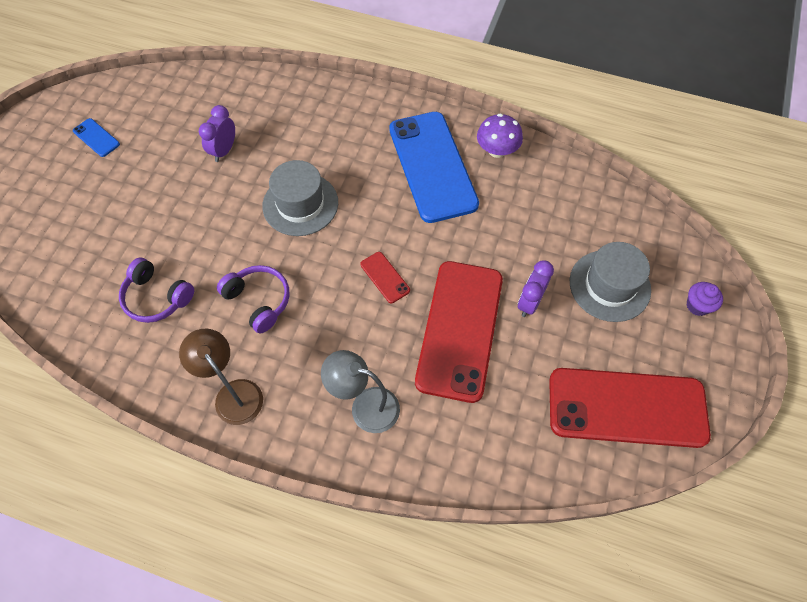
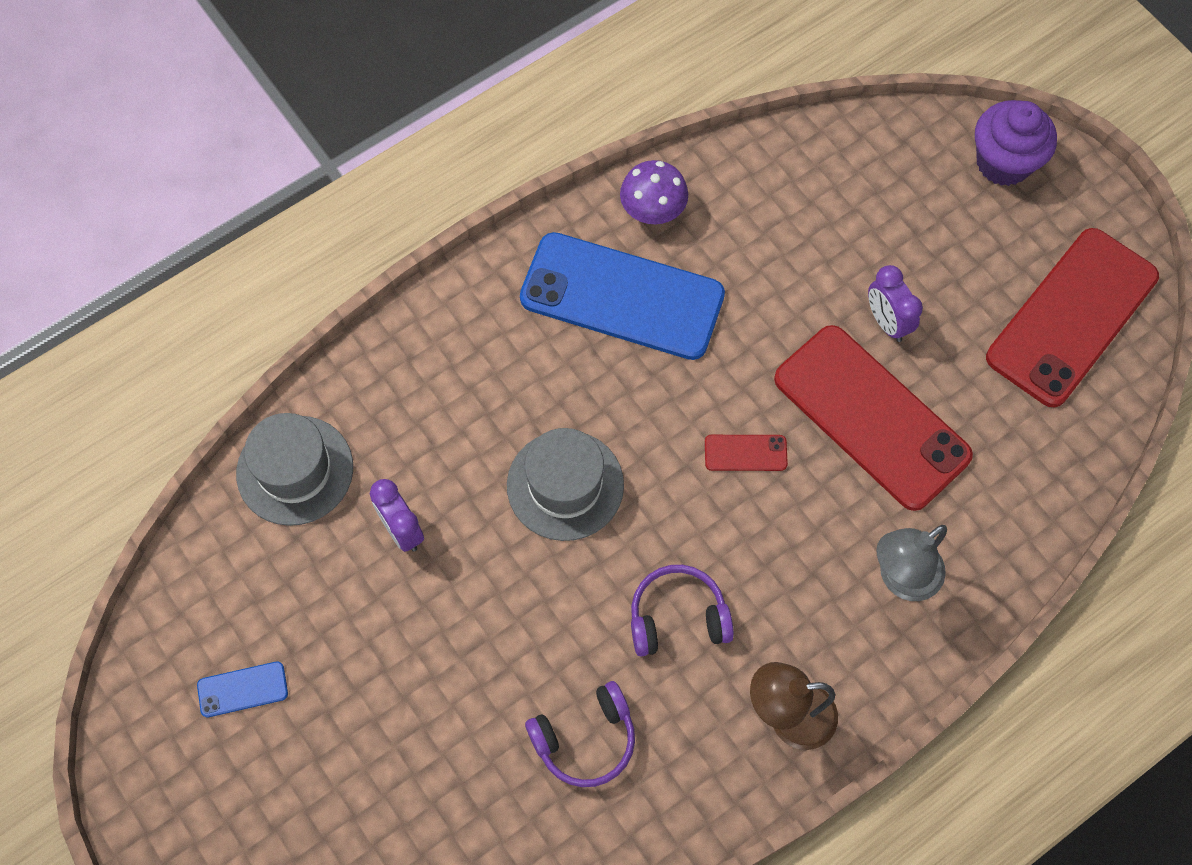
camera: 55 degrees left, 5 degrees up
grey hat [570,242,651,322] -> grey hat moved to [236,413,353,526]
purple cupcake [687,282,723,316] -> purple cupcake [975,100,1057,186], size x1.84

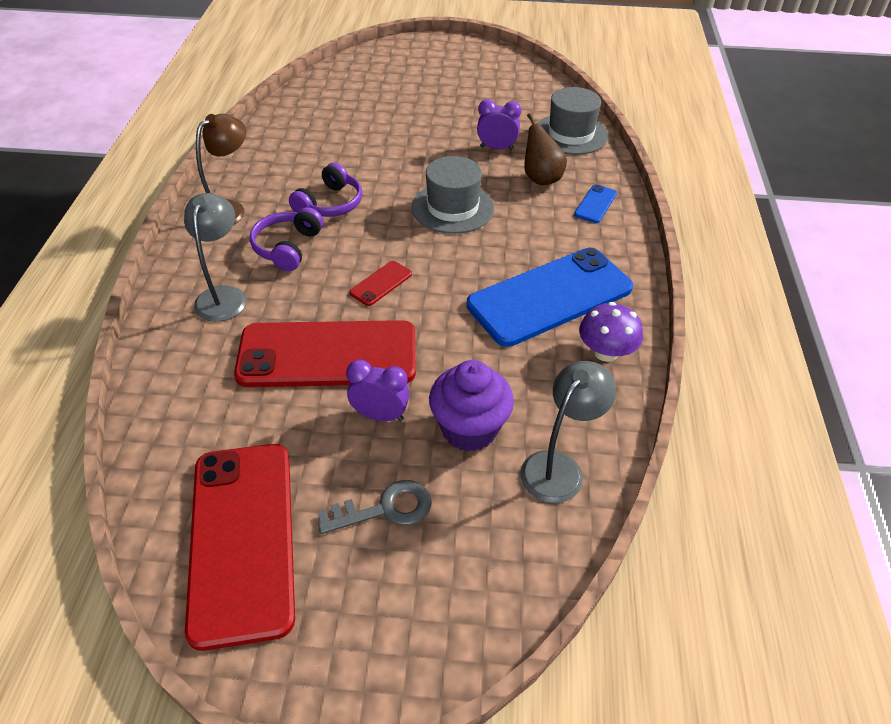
camera: 130 degrees right, 20 degrees down
blue phone [197,661,288,717] -> blue phone moved to [574,184,617,223]
purple headphones [525,681,635,787] -> purple headphones moved to [250,207,323,271]
purple cupcake [975,100,1057,186] -> purple cupcake moved to [429,360,514,452]
none -> grey key [318,480,432,534]
none -> grey lamp [520,361,616,503]
none -> brown pear [524,113,567,185]

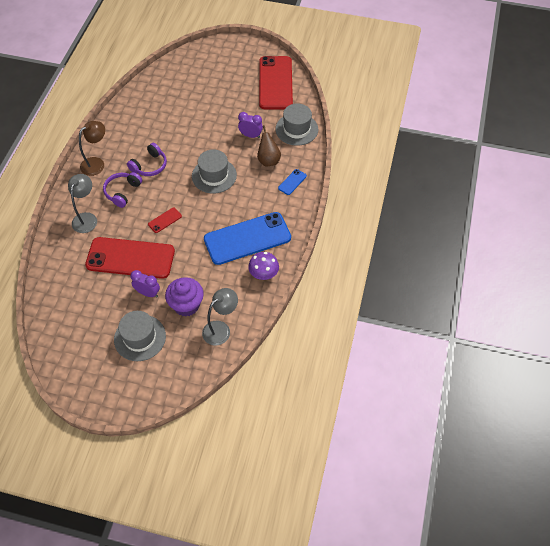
camera: 10 degrees right, 10 degrees up
red phone [185,444,295,651] -> red phone moved to [259,56,293,109]
grey key [318,480,432,534] -> grey hat [114,311,166,361]

